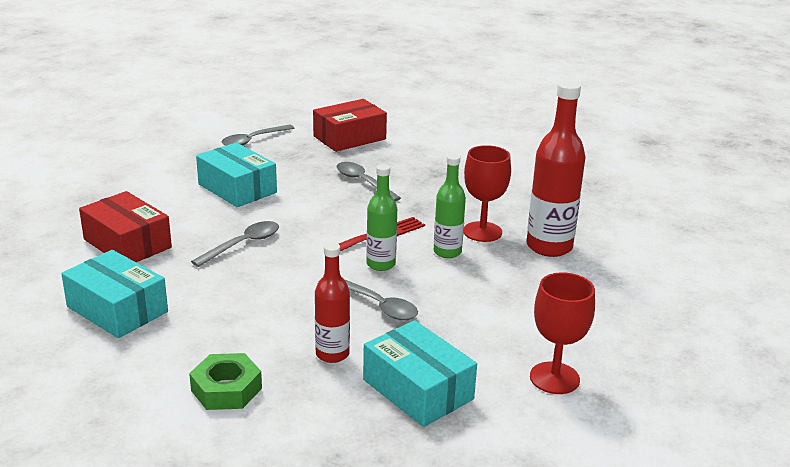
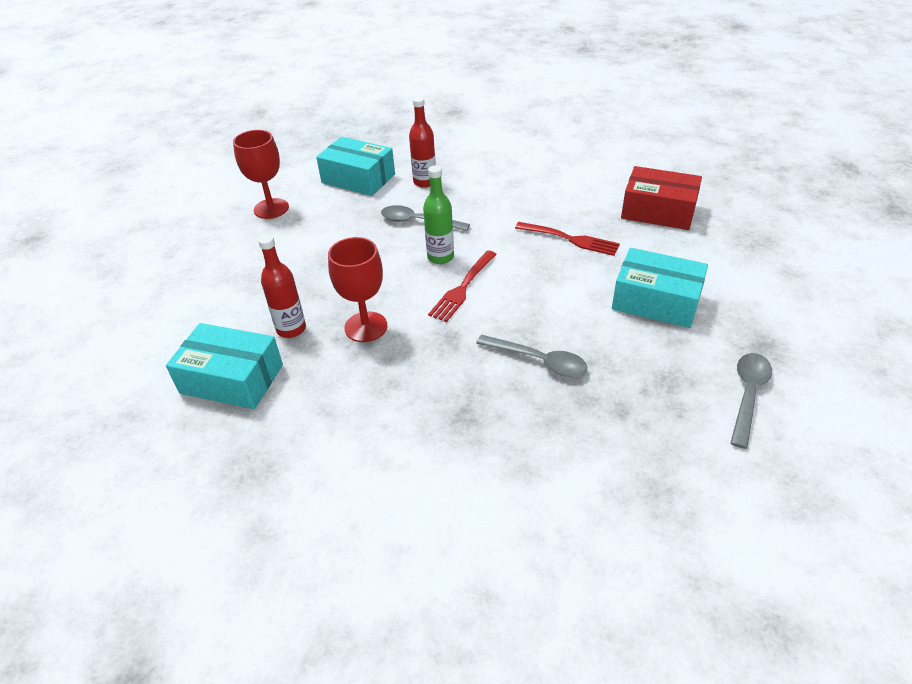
camera: 160 degrees right, 15 degrees up
turquoise box [61,250,168,338] -> turquoise box moved to [166,323,283,409]
green nut [189,353,262,410] -> none
grey spoon [191,221,279,267] -> red fork [515,222,620,256]
red box [313,99,387,152] -> none
green bottle [434,154,466,258] -> none
red bottle [526,81,586,257] -> red bottle [258,235,306,338], size x0.60

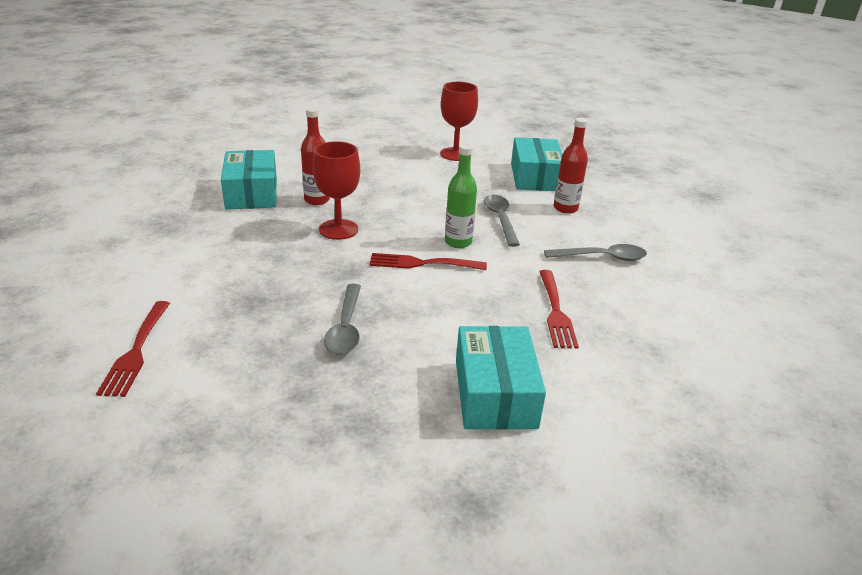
camera: 60 degrees right, 10 degrees down
red box [621,166,702,230] -> none
grey spoon [730,353,772,449] -> grey spoon moved to [544,244,647,261]
none -> red fork [96,301,170,397]

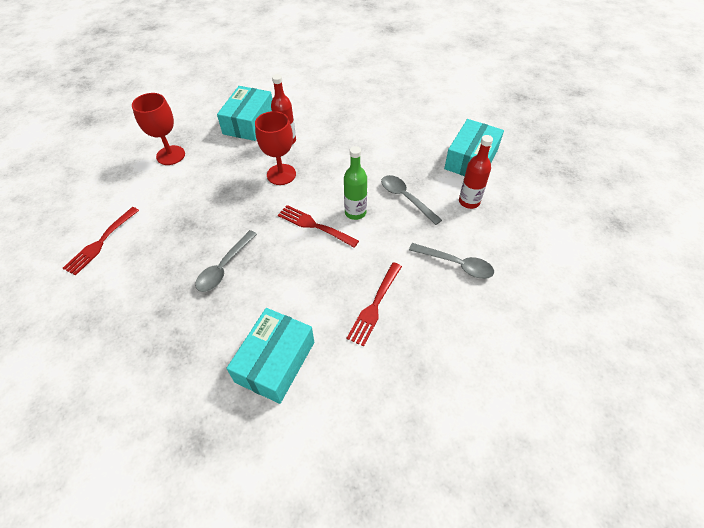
camera: 30 degrees right, 20 degrees up
red goblet [440,82,478,161] -> red goblet moved to [132,93,185,165]
grey spoon [484,195,520,247] -> grey spoon turned 60 degrees counterclockwise [381,175,442,225]

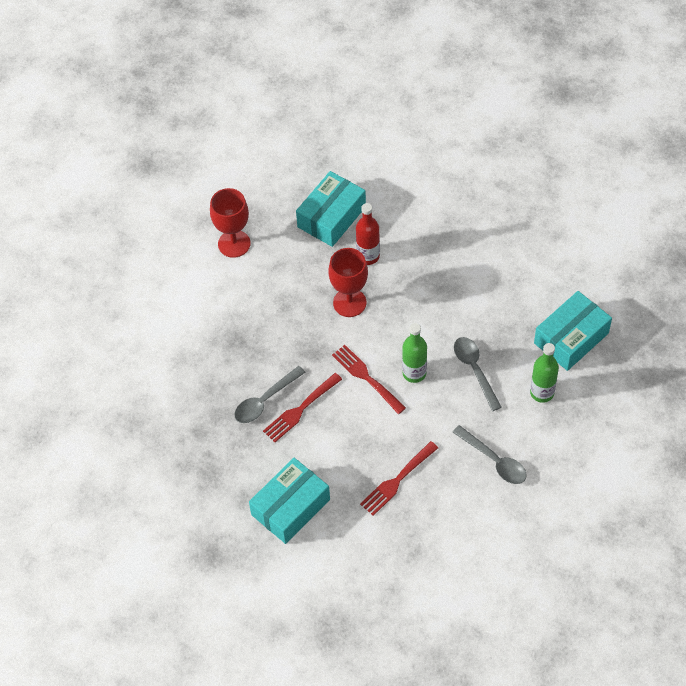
camera: 20 degrees right, 5 degrees up
red fork [63,207,139,276] -> red fork moved to [263,373,342,442]
red bottle [459,135,493,209] -> green bottle [530,343,559,403]

